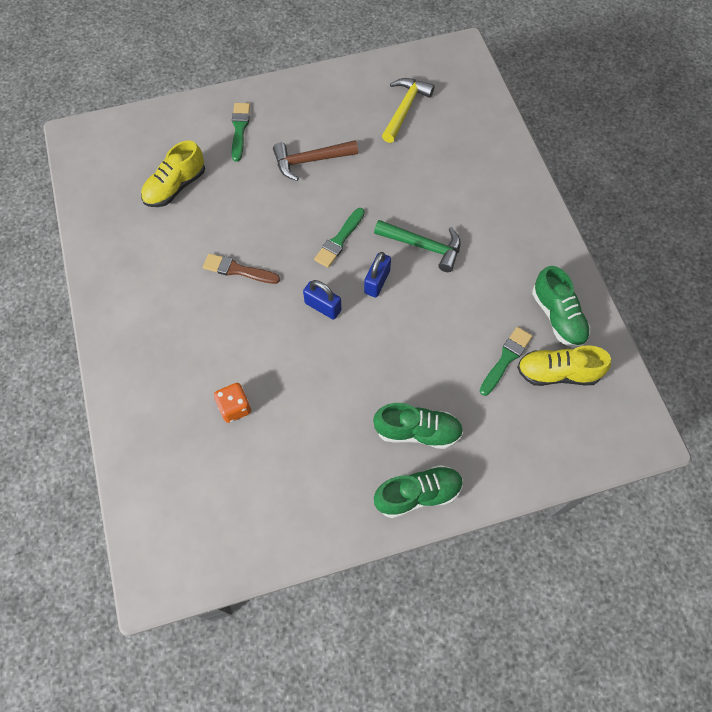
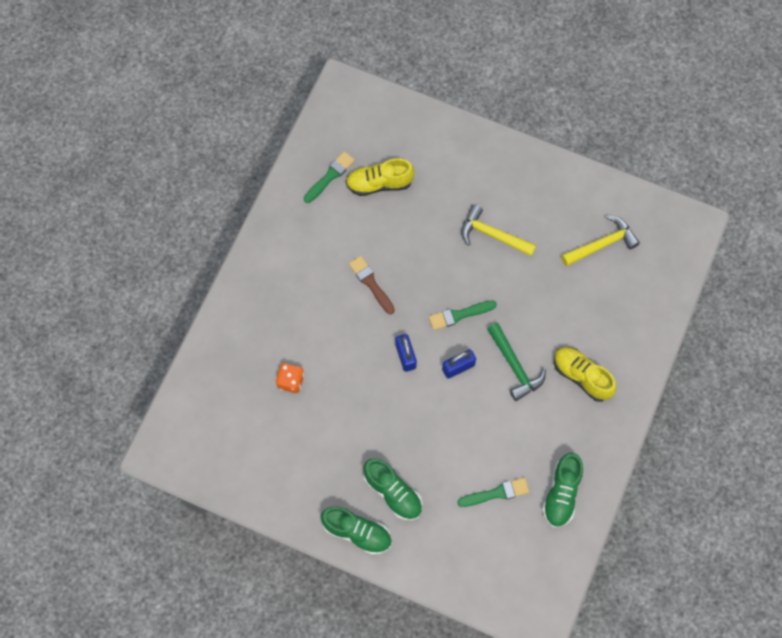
camera: 40 degrees right, 5 degrees up
green brush [232,103,250,162] -> green brush moved to [304,151,355,203]
brown hammer [273,140,358,181] -> yellow hammer [461,204,537,257]
yellow shoe [517,345,611,386] -> yellow shoe moved to [554,347,616,402]

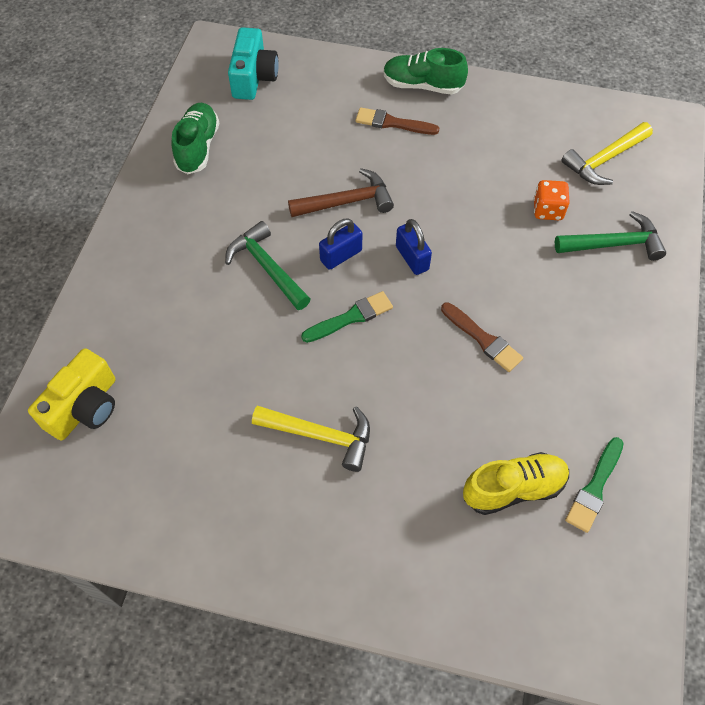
camera: 170 degrees right, 10 degrees down
green shoe [363,458,422,520] -> brown brush [355,107,439,135]
green brush [457,477,529,507] -> none
yellow shoe [554,347,616,402] -> none
yellow hammer [561,215,640,266] -> yellow hammer moved to [561,122,653,185]
none -> yellow camera [28,348,115,441]
none -> turquoise camera [228,27,279,100]
none -> brown hammer [288,168,394,217]
none -> green hammer [555,211,666,261]

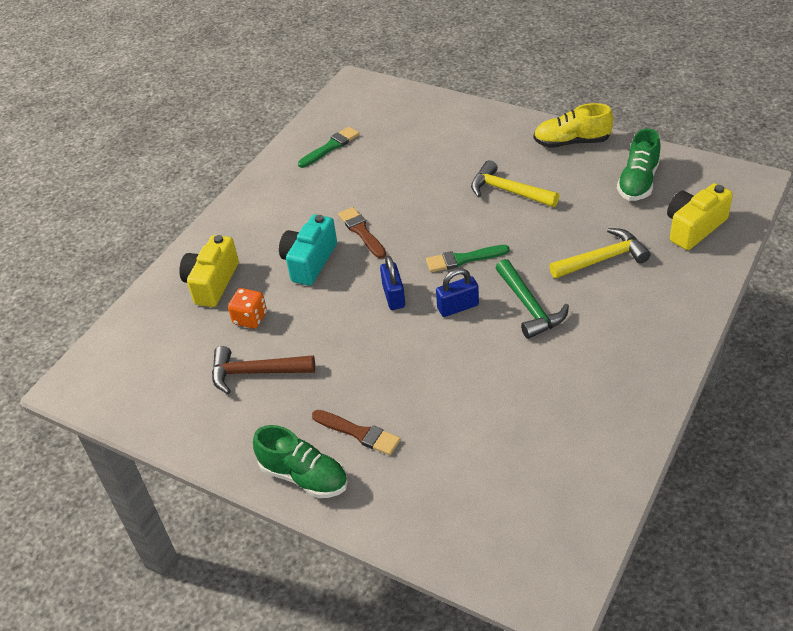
camera: 160 degrees left, 15 degrees down
green shoe [172,103,220,174] -> green shoe moved to [617,128,661,201]
turquoise camera [228,27,279,100] -> turquoise camera moved to [279,215,337,286]
brown hammer [288,168,394,217] -> brown hammer moved to [212,346,315,394]
yellow shoe [463,452,569,515] -> yellow shoe moved to [534,103,613,148]
green hammer [555,211,666,261] -> yellow camera [179,235,239,307]
yellow hammer [561,122,653,185] -> yellow hammer moved to [549,228,651,278]

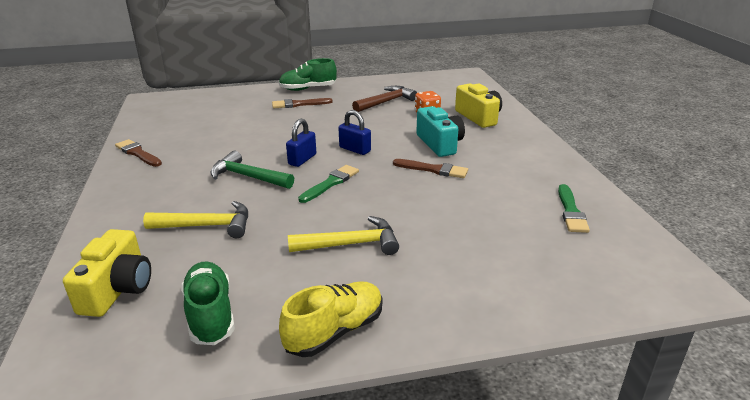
camera: 135 degrees right, 15 degrees down
yellow hammer [549,228,651,278] -> yellow hammer turned 120 degrees counterclockwise [143,201,248,238]
none -> brown brush [115,139,162,167]

